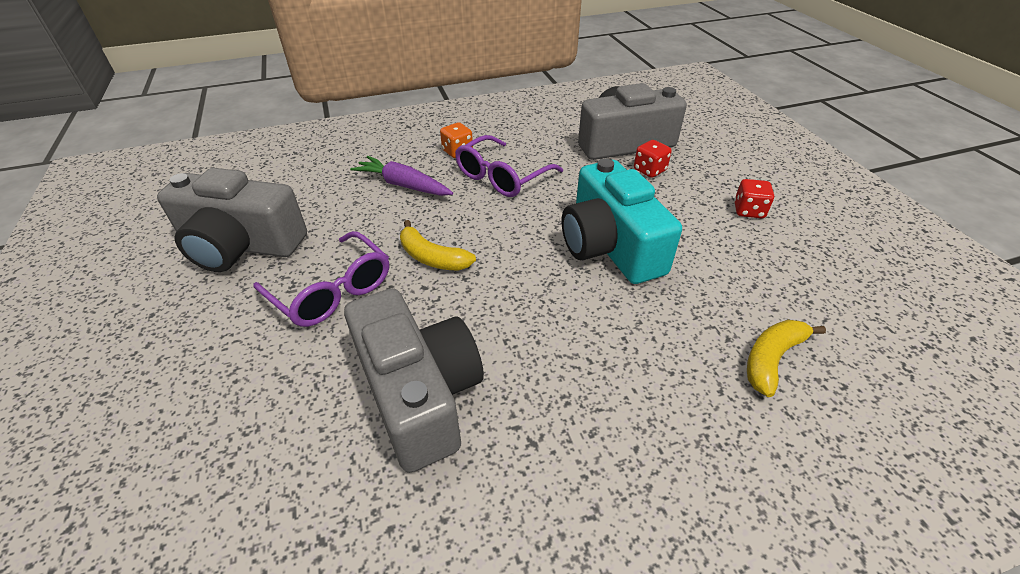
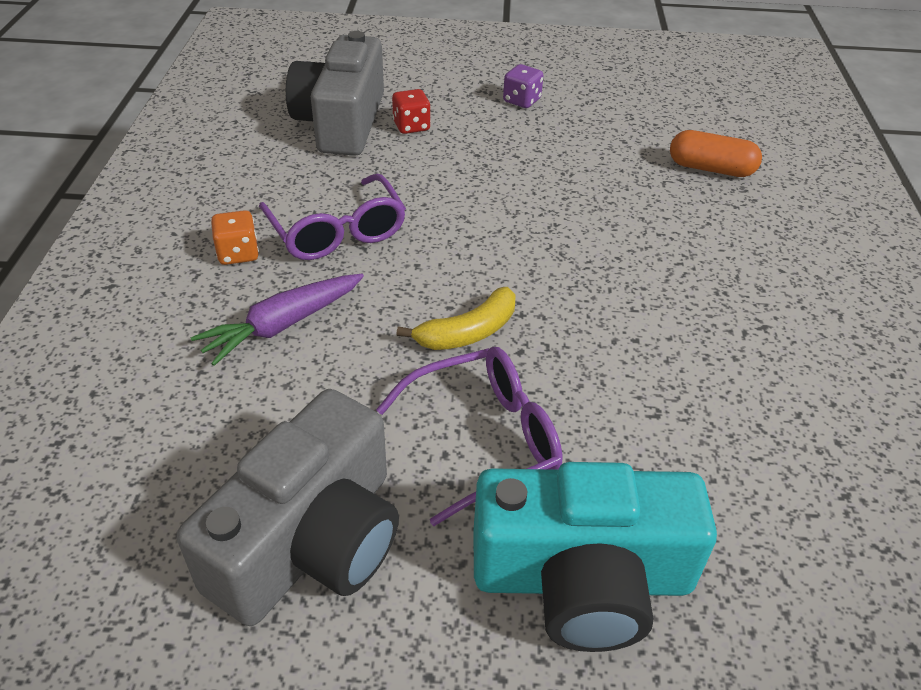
camera: 70 degrees left, 0 degrees up
grey camera [344,288,484,473] -> none
turquoise camera [562,159,682,284] -> turquoise camera moved to [473,462,717,652]
red dice [734,179,774,218] -> purple dice [503,64,544,108]
yellow banana [747,320,826,397] -> orange capsule [670,130,762,177]

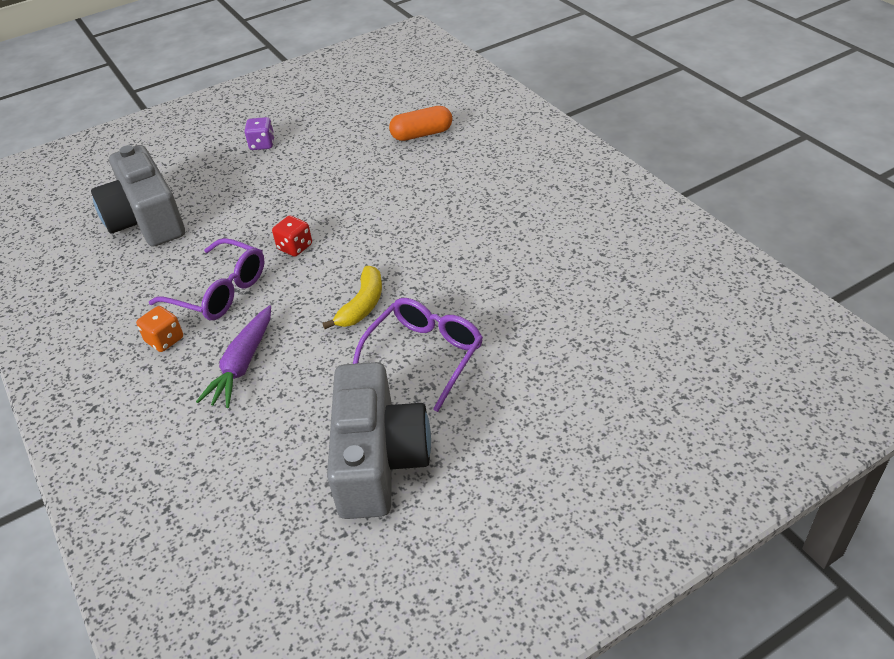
camera: 30 degrees left, 0 degrees up
red dice [392,89,431,134] -> red dice moved to [272,215,312,257]
turquoise camera [473,462,717,652] -> none

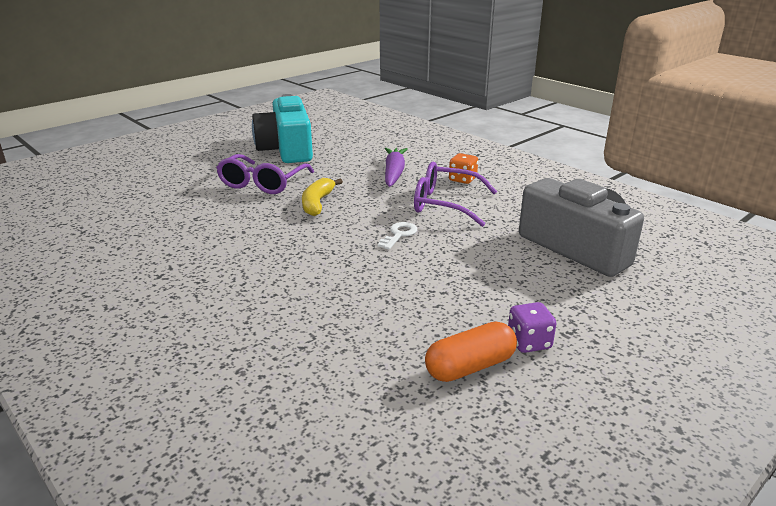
camera: 165 degrees right, 15 degrees down
red dice [272,215,312,257] -> white key [378,222,417,250]
grey camera [327,362,431,519] -> turquoise camera [252,94,313,163]
orange capsule [389,106,452,141] -> orange capsule moved to [425,321,517,382]

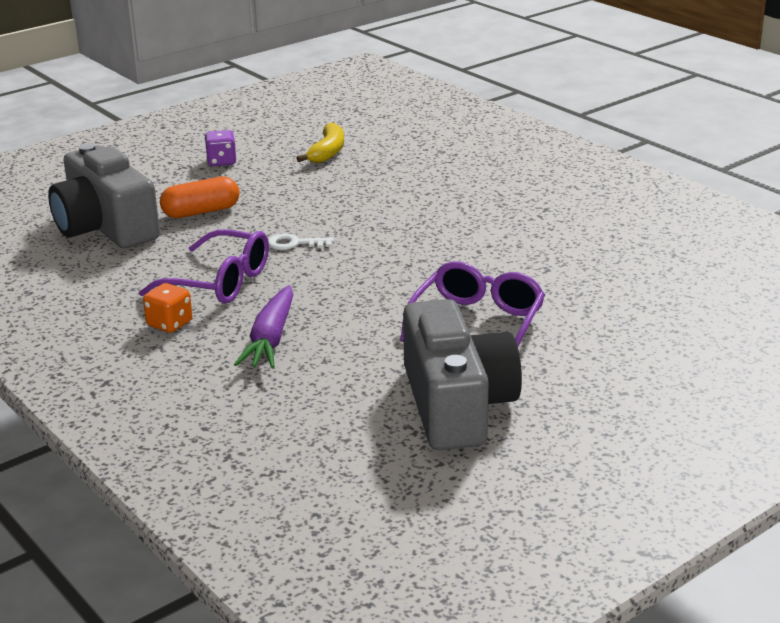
camera: 175 degrees left, 0 degrees up
turquoise camera [252,94,313,163] -> grey camera [403,299,522,450]
yellow banana [302,178,343,216] -> yellow banana moved to [297,123,344,163]
white key [378,222,417,250] -> white key turned 60 degrees clockwise [268,233,334,250]
orange capsule [425,321,517,382] -> orange capsule moved to [160,176,240,218]

